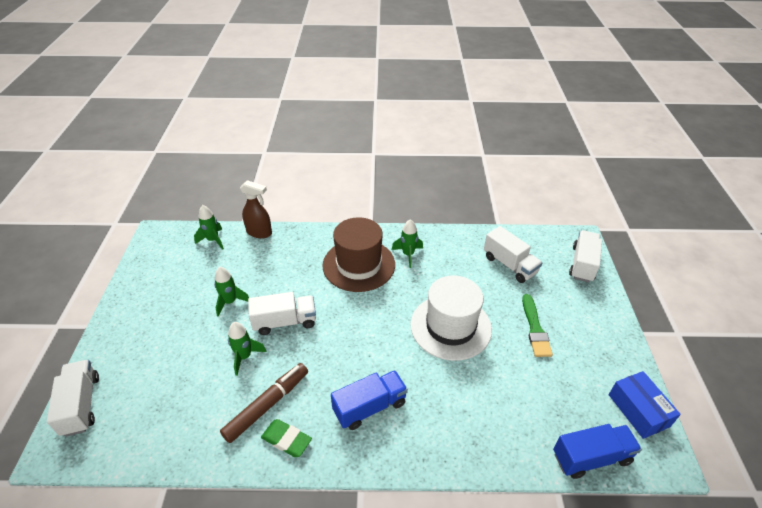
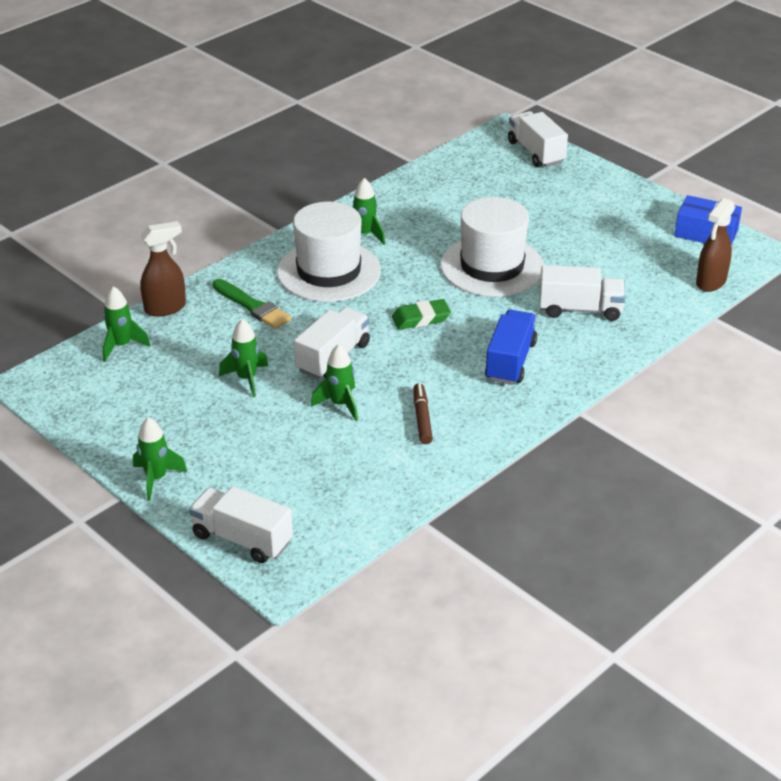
camera: 45 degrees left, 5 degrees down
brown marker [220,363,308,443] -> brown marker [414,383,433,444], size x0.63
green eraser [261,419,312,457] -> green eraser moved to [392,299,451,330]
brown hat [322,217,395,292] -> white hat [277,202,381,302]
white truck [484,226,542,283] -> white truck moved to [539,265,625,321]
green brush [522,294,553,357] -> green brush moved to [213,279,292,329]
blue truck [553,424,642,479] -> brown spray bottle [696,198,735,292]
none -> green rocket [133,417,187,501]

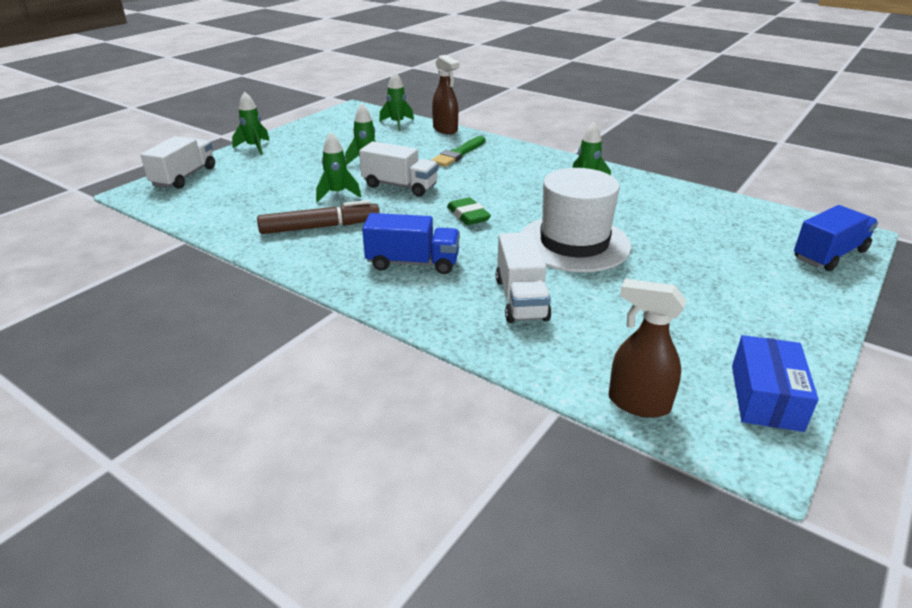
camera: 80 degrees right, 5 degrees down
white hat [277,202,381,302] -> none
brown marker [414,383,433,444] -> brown marker [257,200,380,234], size x1.59
white truck [508,111,568,167] -> blue truck [794,205,878,271]

